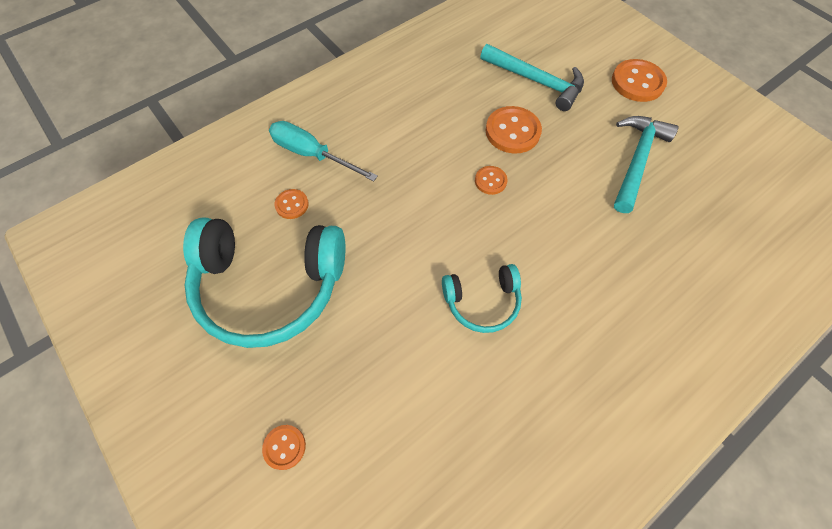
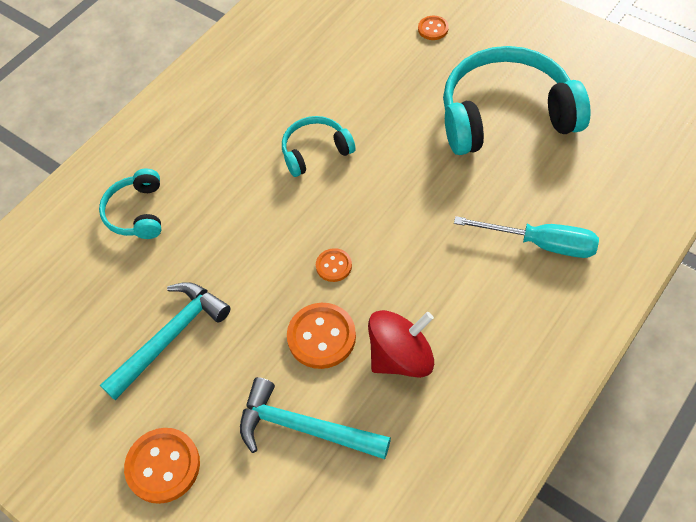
camera: 170 degrees right, 5 degrees down
orange button [275,189,309,219] -> none
turquoise hammer [614,116,679,213] -> turquoise hammer turned 150 degrees counterclockwise [100,282,231,400]
none -> turquoise headphones [99,168,161,239]
none -> red spinning top [368,310,434,378]

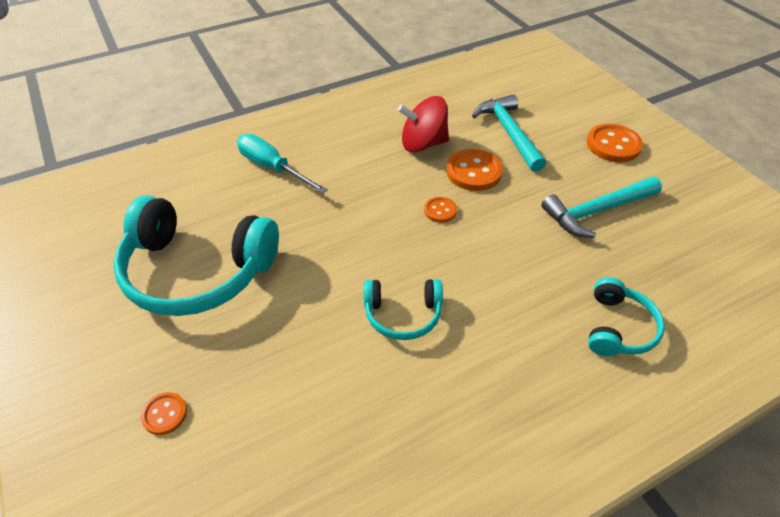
camera: 160 degrees left, 10 degrees down
turquoise hammer [240,377,391,459] -> turquoise hammer turned 150 degrees counterclockwise [472,94,546,172]

